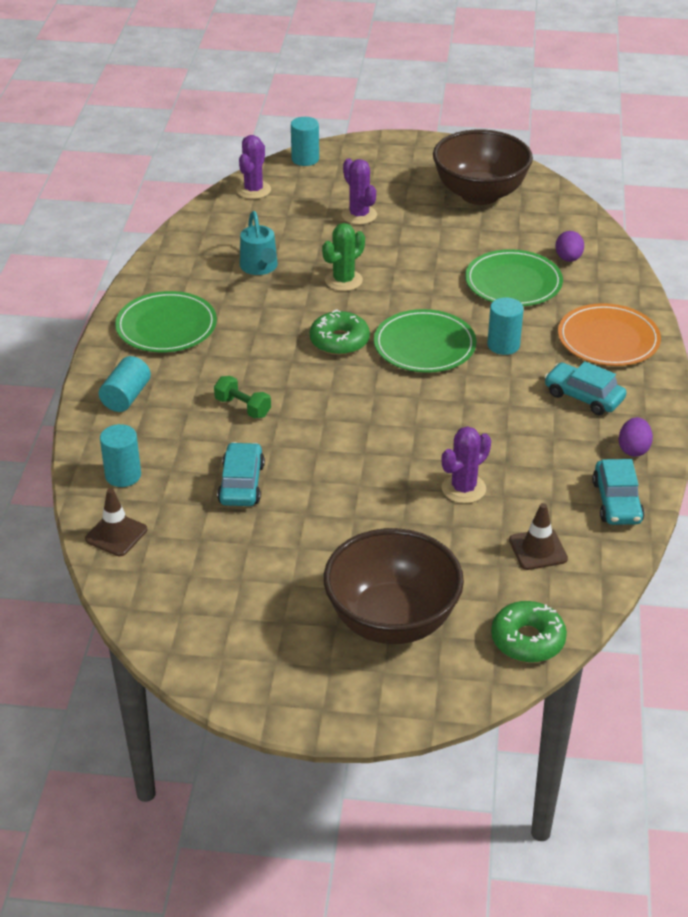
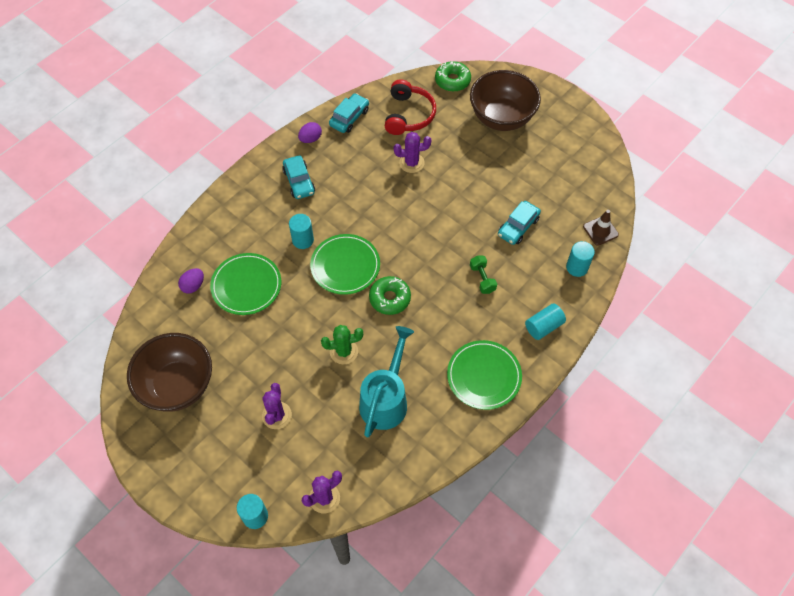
camera: 145 degrees left, 20 degrees up
turquoise watering can [240,211,278,275] -> turquoise watering can [359,326,414,438], size x1.60
brown traffic cone [509,503,568,570] -> red headphones [385,79,436,135]
orange plate [558,303,661,366] -> none

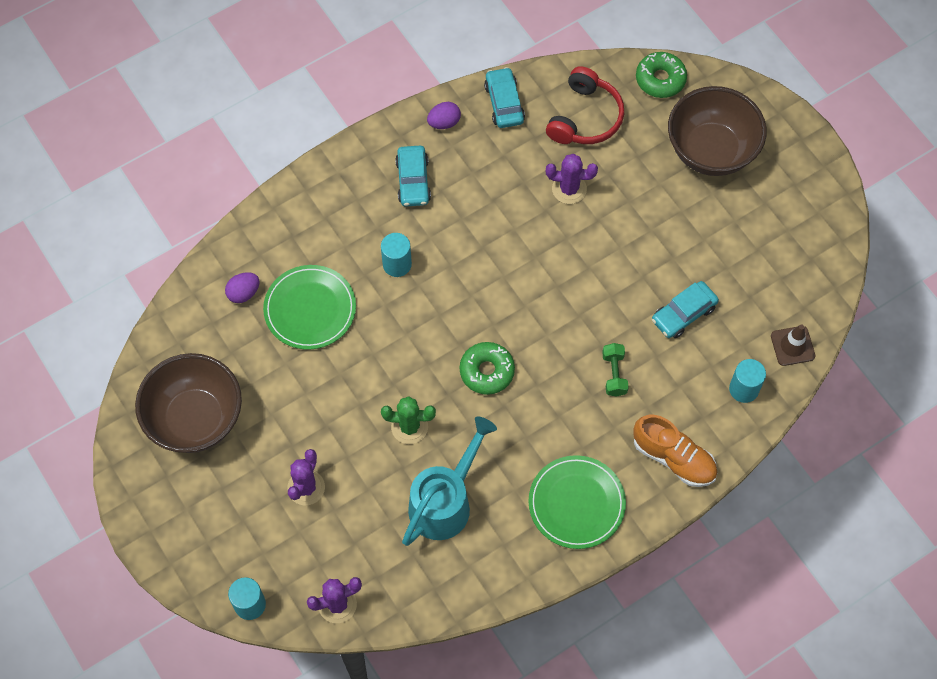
camera: 15 degrees right, 5 degrees up
green plate [310,234,380,295] -> none
turquoise car [329,93,369,133] -> turquoise car turned 60 degrees counterclockwise [484,67,525,128]
turquoise cylinder [525,303,566,340] -> orange shoe [633,415,718,487]

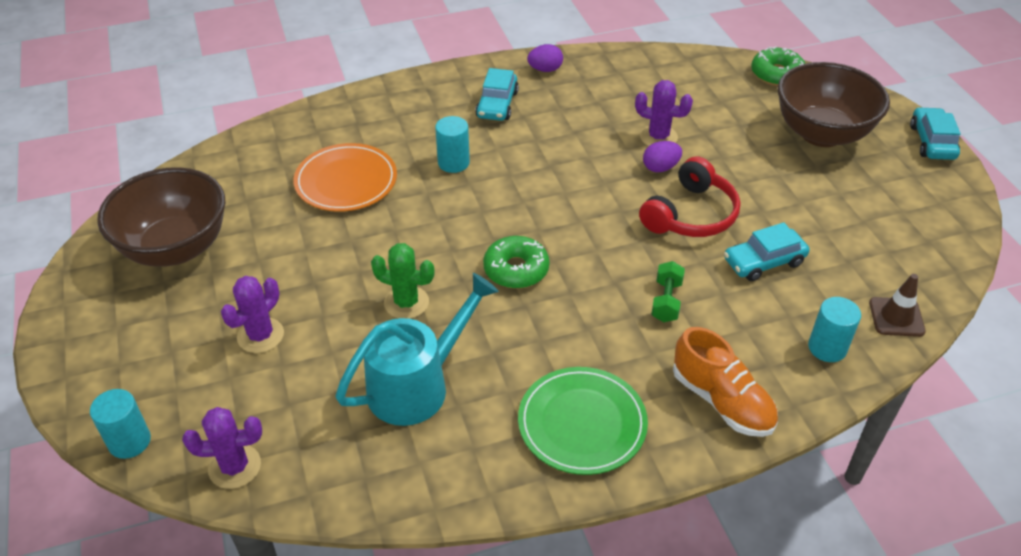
camera: 15 degrees right, 20 degrees down
purple egg [225,272,260,303] -> purple egg moved to [643,141,682,172]
green plate [263,265,356,350] -> orange plate [293,143,397,212]
turquoise car [484,67,525,128] -> turquoise car moved to [910,107,961,160]
red headphones [546,66,624,144] -> red headphones moved to [639,156,740,237]

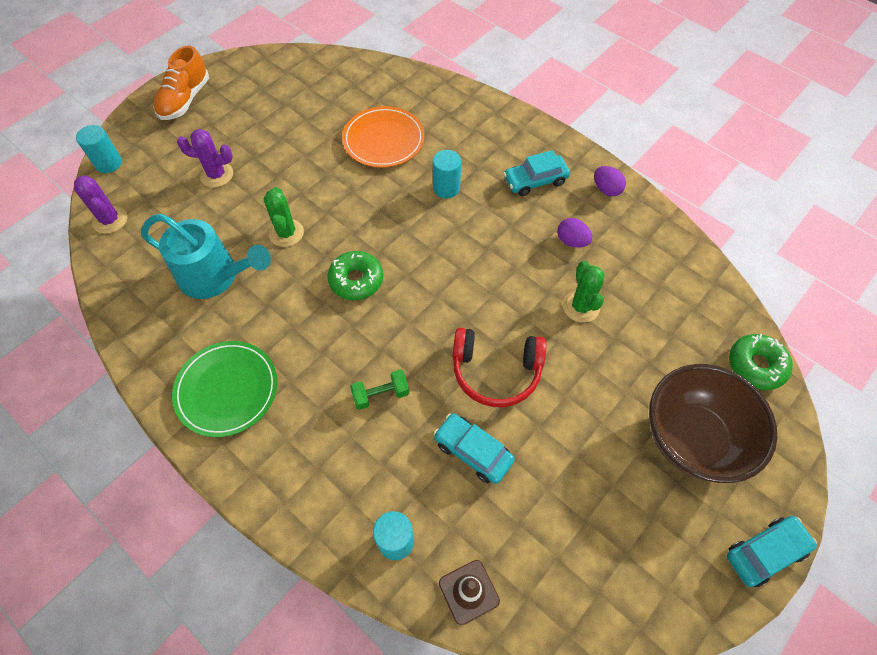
camera: 60 degrees right, 15 degrees up
brown bowl [97,167,225,267] -> none
purple cactus [635,80,693,146] -> green cactus [563,261,605,323]
purple egg [643,141,682,172] -> purple egg moved to [557,218,592,248]
orange shoe [673,327,778,437] -> orange shoe moved to [153,45,209,120]

